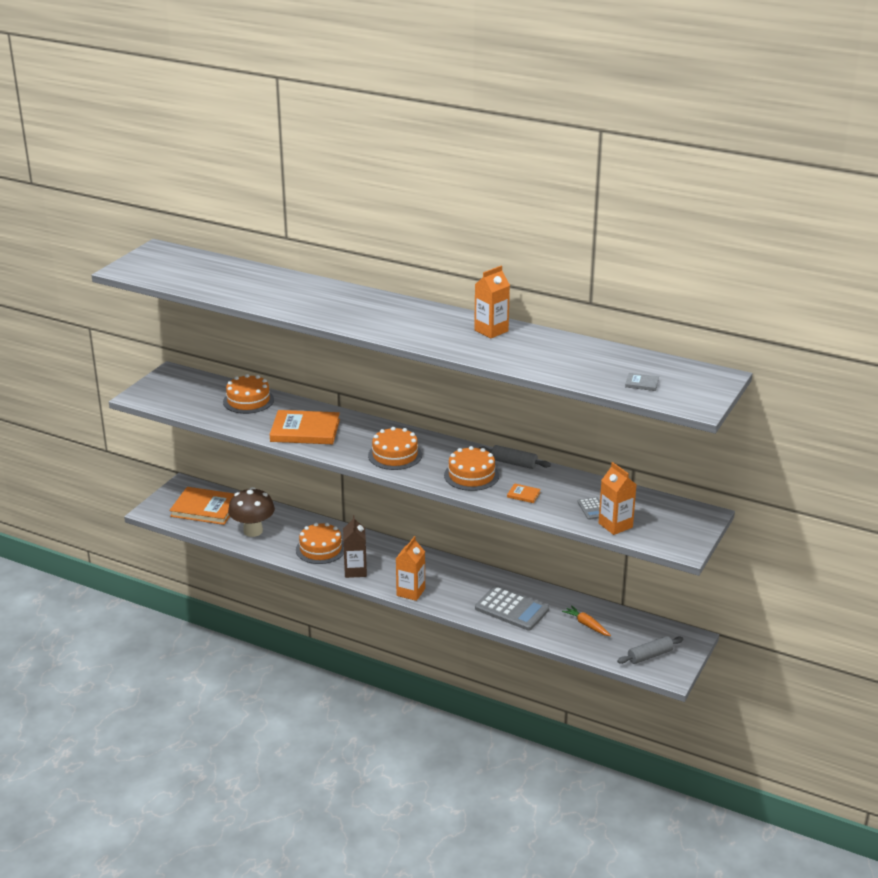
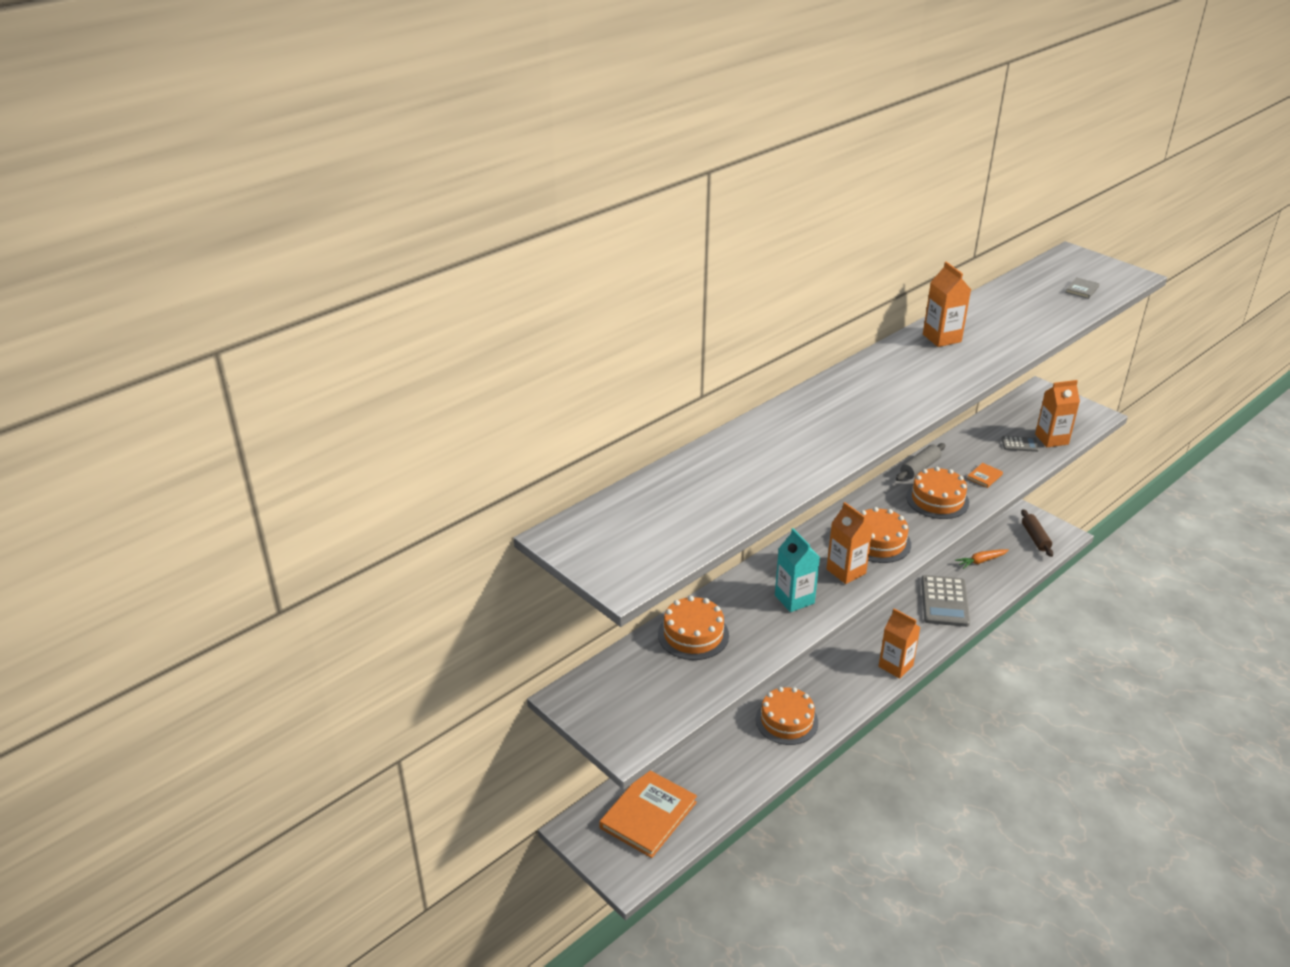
camera: 70 degrees left, 5 degrees up
brown mushroom [228,487,275,537] -> none
orange book [270,410,340,444] -> turquoise carton [775,528,820,612]
brown carton [343,515,367,578] -> none
grey calculator [475,586,549,631] -> grey calculator turned 135 degrees clockwise [921,575,970,627]
grey rolling pin [617,636,683,664] -> brown rolling pin [1021,509,1053,557]
none -> orange carton [826,502,873,584]

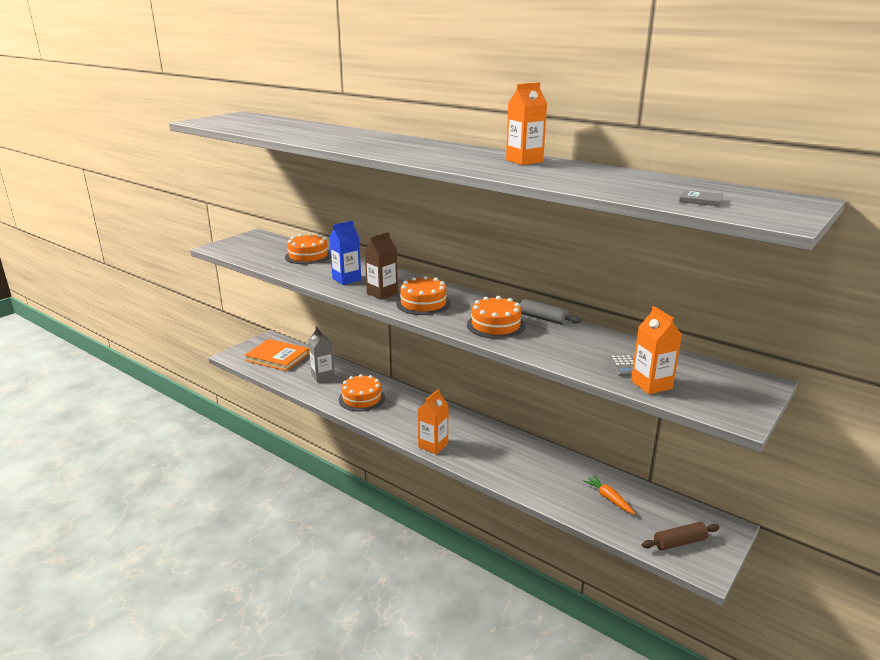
camera: 80 degrees right, 10 degrees down
turquoise carton [775,528,820,612] -> blue carton [329,221,361,285]
orange carton [826,502,873,584] -> brown carton [365,232,398,300]
grey calculator [921,575,970,627] -> none
orange book [967,463,1003,488] -> none
none -> grey carton [308,326,335,382]

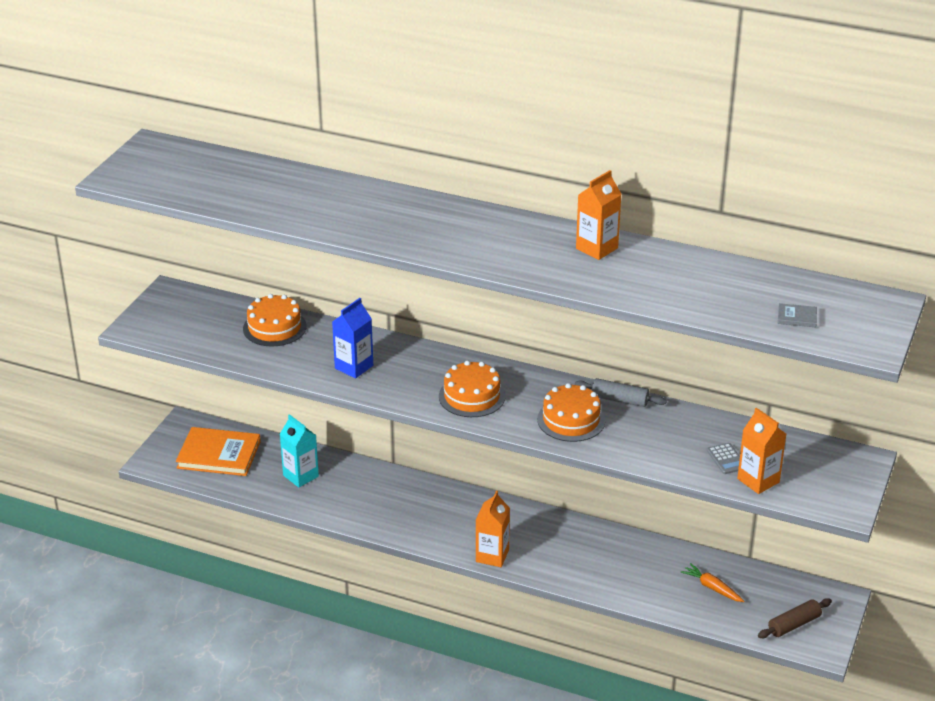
camera: 15 degrees left, 10 degrees up
grey carton [308,326,335,382] -> turquoise carton [280,414,319,487]
orange cake [339,374,385,411] -> none
brown carton [365,232,398,300] -> none

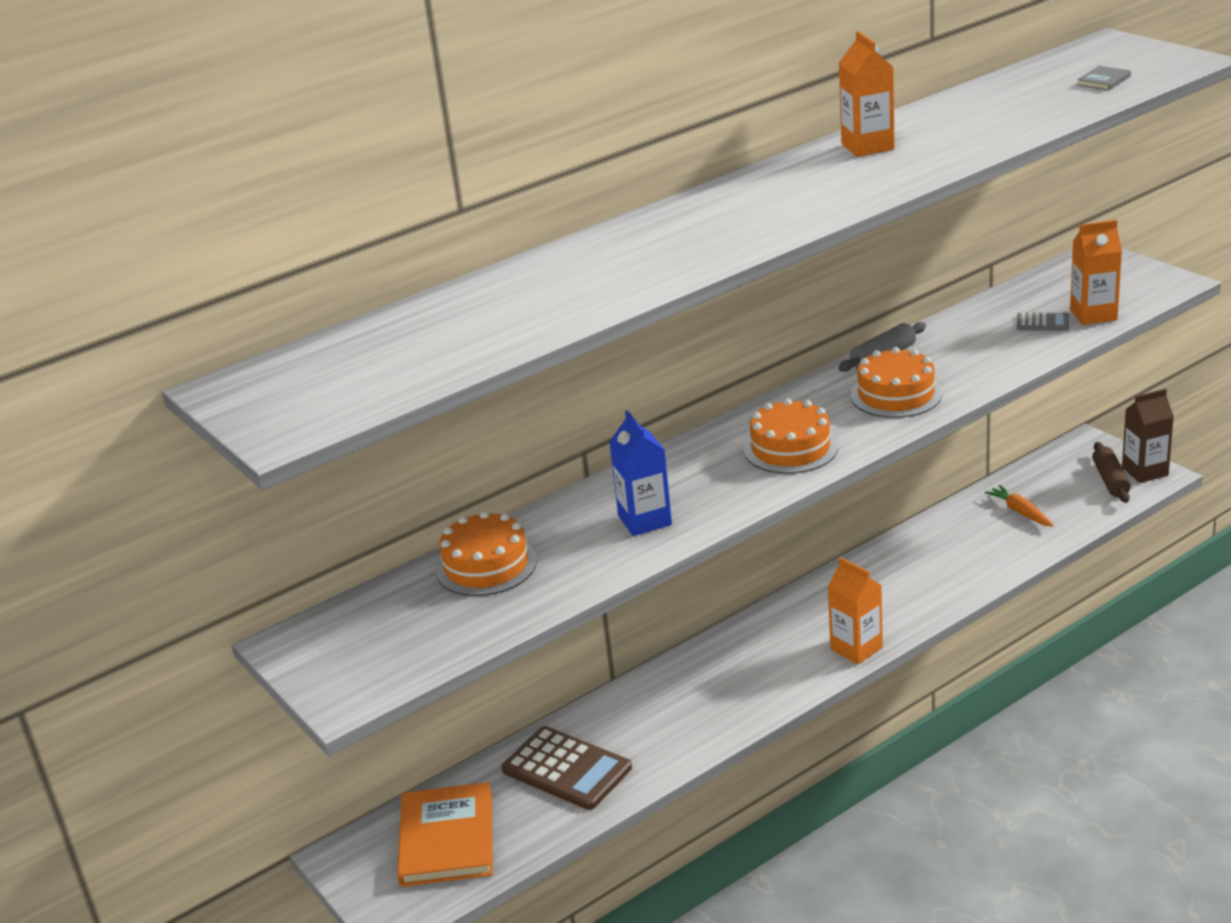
camera: 55 degrees left, 5 degrees down
orange book [176,427,261,476] -> orange book turned 45 degrees counterclockwise [397,782,493,887]
turquoise carton [280,414,319,487] -> brown calculator [501,726,632,810]
orange carrot [681,563,744,602] -> orange carrot turned 75 degrees clockwise [985,485,1054,527]
none -> brown carton [1122,389,1174,483]

